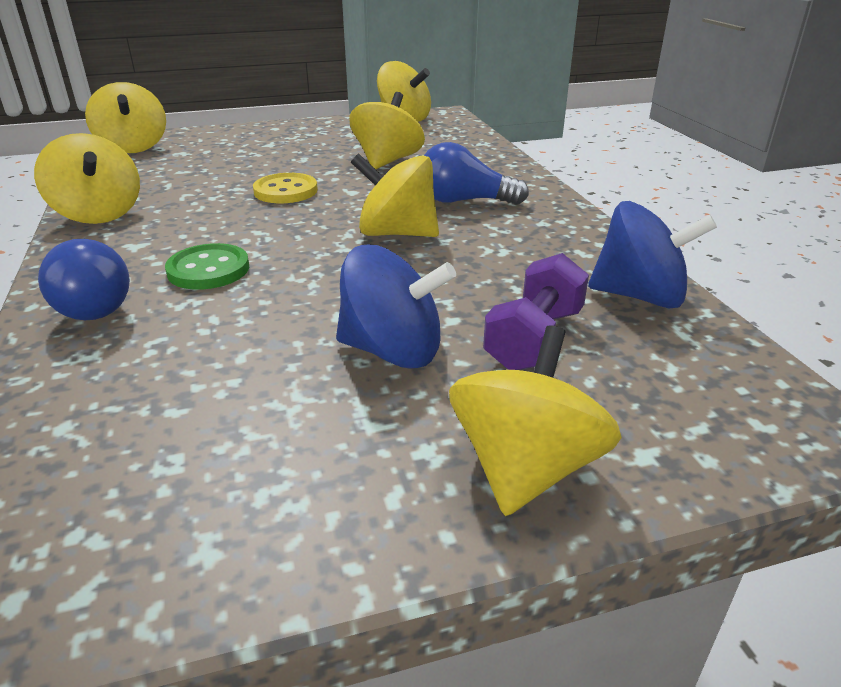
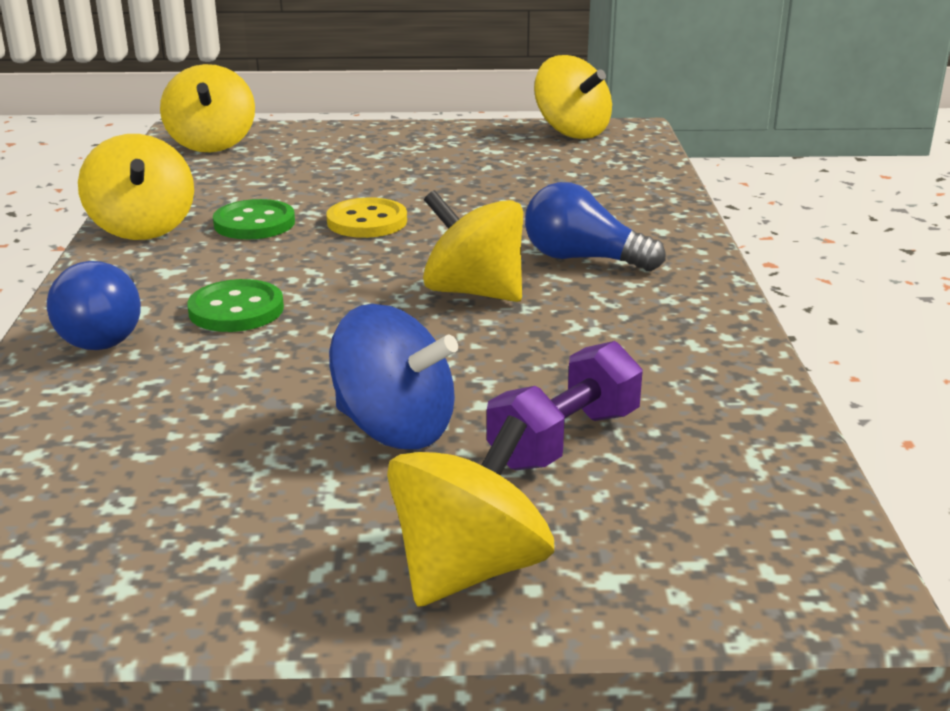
camera: 15 degrees right, 5 degrees down
yellow spinning top [350,92,425,169] -> none
blue spinning top [588,201,717,309] -> none
none -> green button [213,199,295,239]

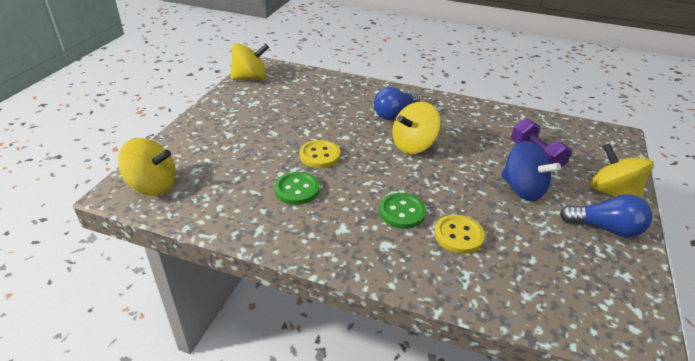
camera: 70 degrees left, 10 degrees up
blue light bulb [47,261,141,350] -> blue light bulb moved to [560,194,653,237]
yellow spinning top [78,134,194,240] -> none
blue spinning top [329,304,458,449] -> blue spinning top turned 90 degrees clockwise [501,141,561,201]
none -> yellow button [434,215,485,254]

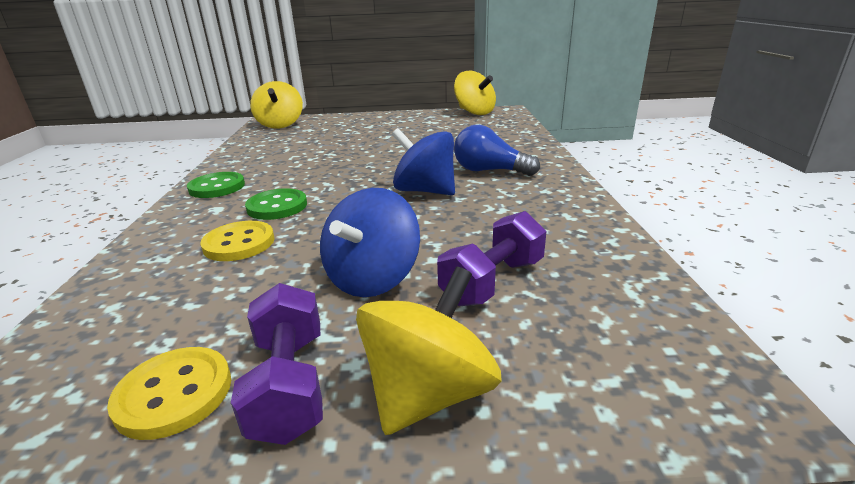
camera: 70 degrees right, 10 degrees down
green button [275,172,320,205] -> green button moved to [187,172,245,198]
yellow button [300,140,340,168] -> yellow button moved to [107,347,231,440]
yellow spinning top [392,101,441,154] -> blue spinning top [392,128,455,195]
blue light bulb [560,194,653,237] -> purple dumbbell [231,283,323,445]

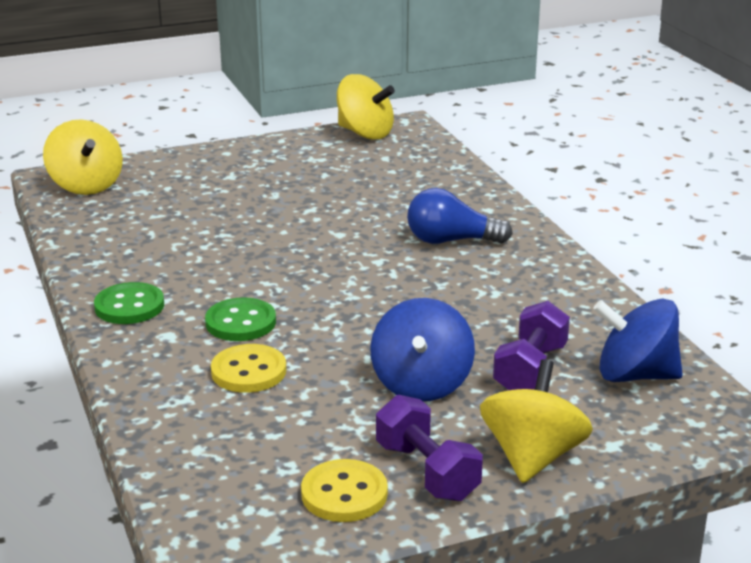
camera: 20 degrees left, 0 degrees up
blue spinning top [392,128,455,195] -> blue spinning top moved to [593,299,683,382]

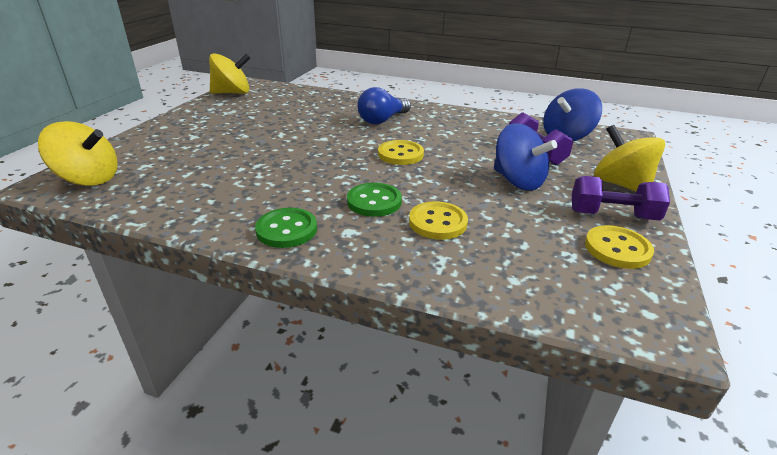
camera: 50 degrees left, 5 degrees up
none -> yellow button [378,140,424,165]

